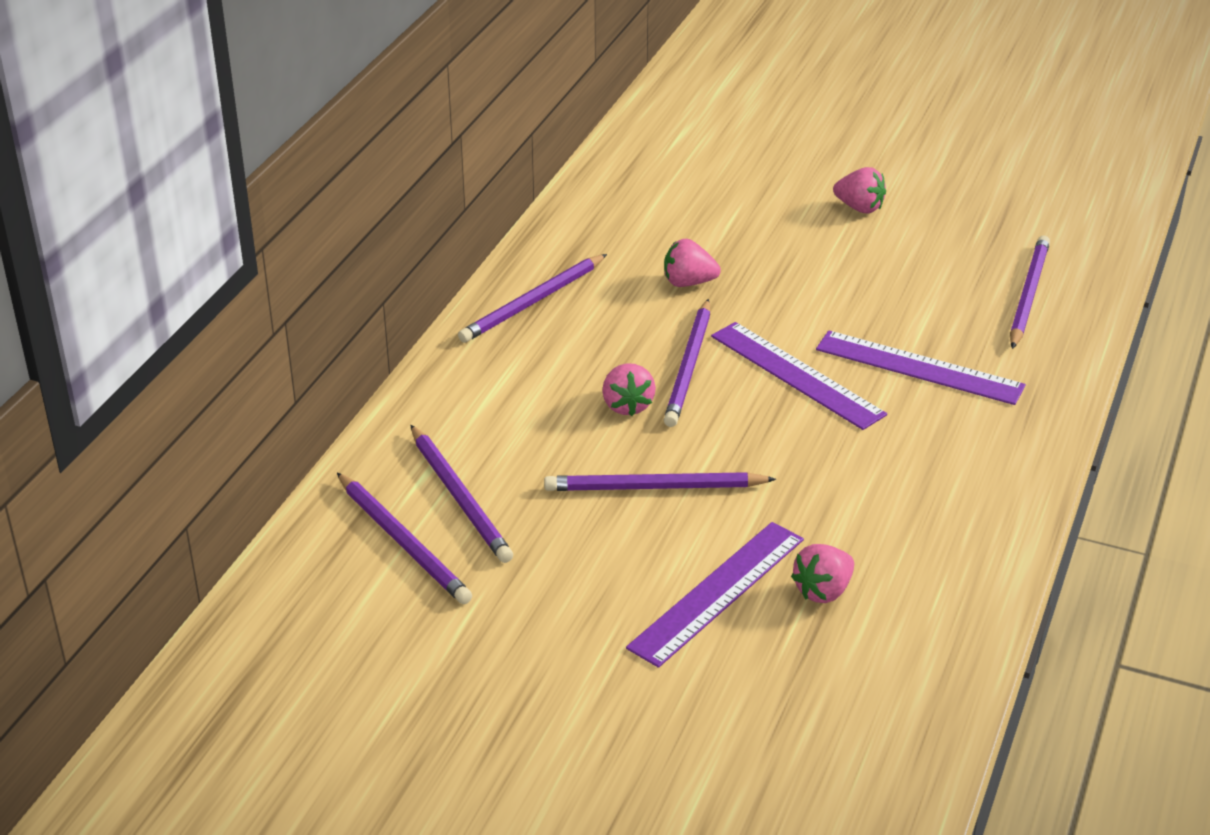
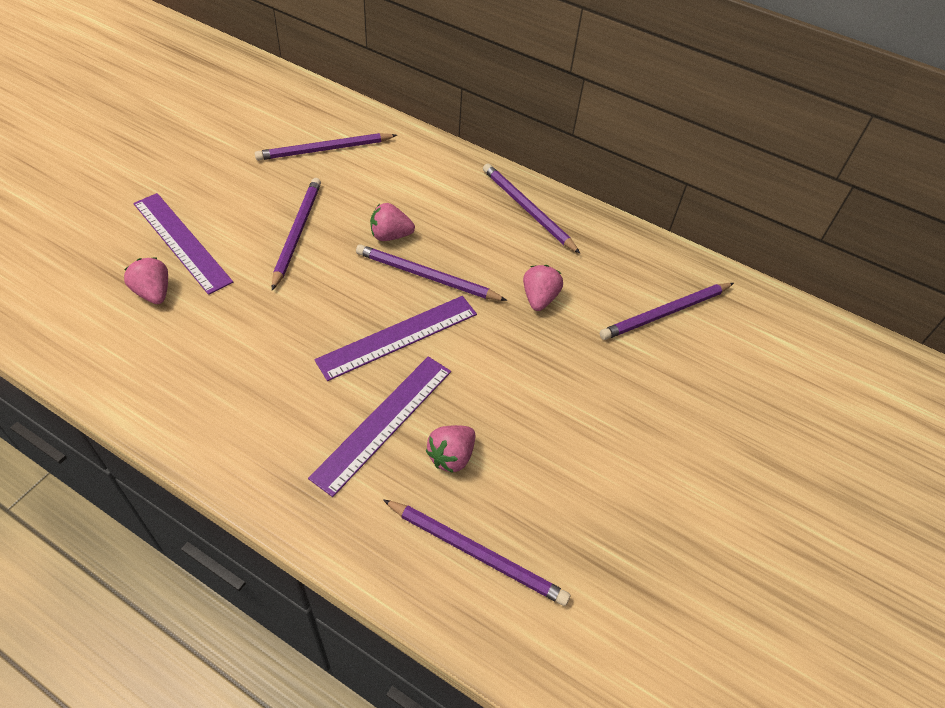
camera: 95 degrees right, 15 degrees up
purple pencil [337,473,472,604] -> purple pencil moved to [600,283,734,340]
pink strawberry [833,167,886,213] -> pink strawberry moved to [426,425,476,473]

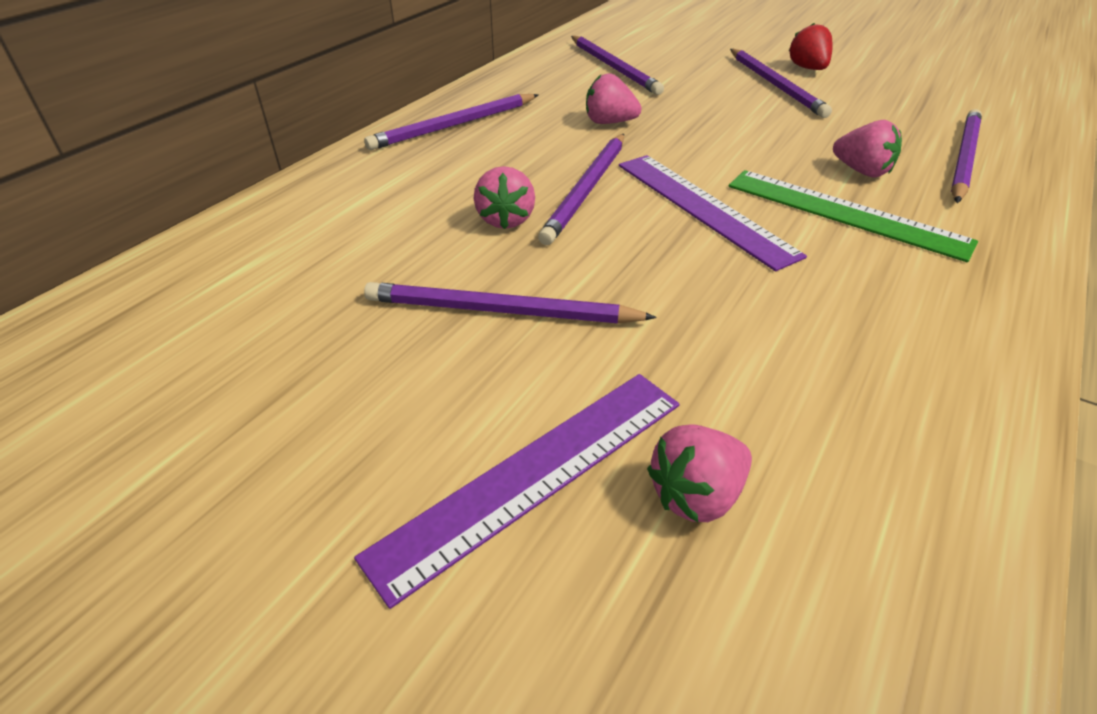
camera: 85 degrees left, 10 degrees down
purple pencil [255,133,397,161] -> purple pencil moved to [730,49,832,118]
purple ruler [308,357,451,497] -> green ruler [729,170,978,262]
none -> red strawberry [789,23,833,70]

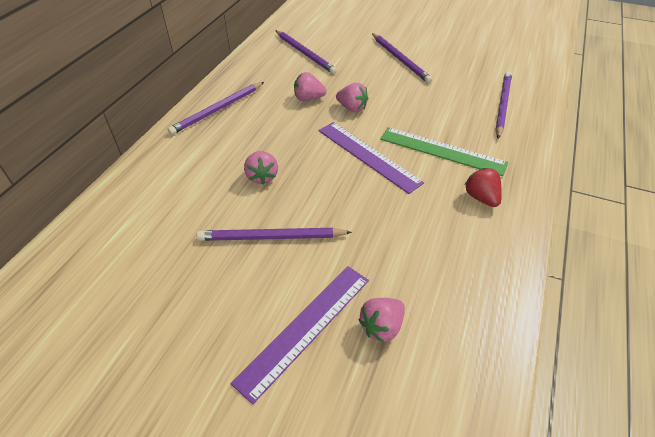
camera: 10 degrees left, 5 degrees up
purple pencil [538,134,624,245] -> none
red strawberry [789,23,833,70] -> red strawberry moved to [465,168,502,207]
pink strawberry [833,120,902,178] -> pink strawberry moved to [336,83,368,112]

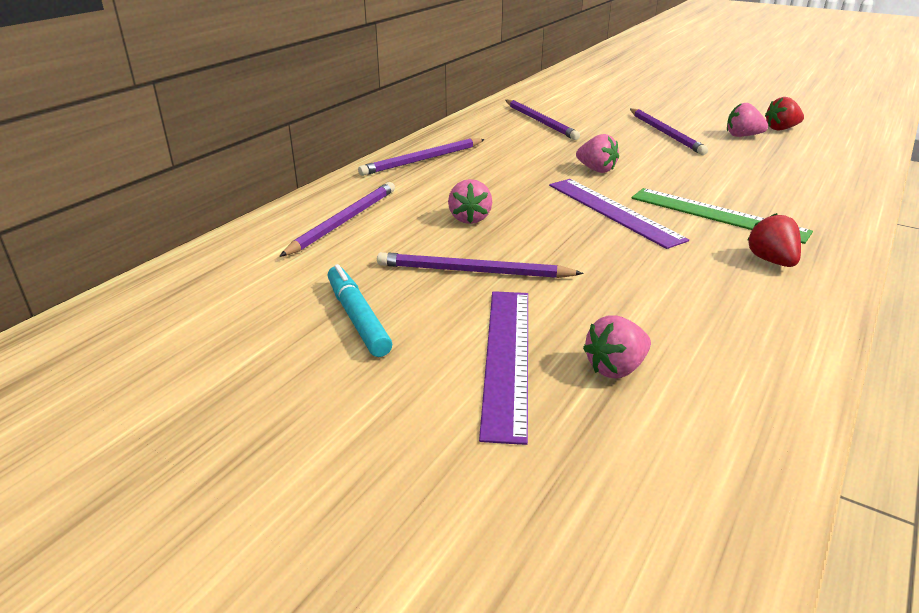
camera: 10 degrees right, 15 degrees down
purple ruler [230,266,369,404] -> purple ruler turned 45 degrees counterclockwise [479,291,528,445]
pink strawberry [294,72,327,101] -> pink strawberry moved to [727,103,768,137]
purple pencil [495,72,512,139] -> purple pencil moved to [279,182,395,257]
none -> turquoise marker [328,264,392,357]
none -> red strawberry [765,97,804,131]

